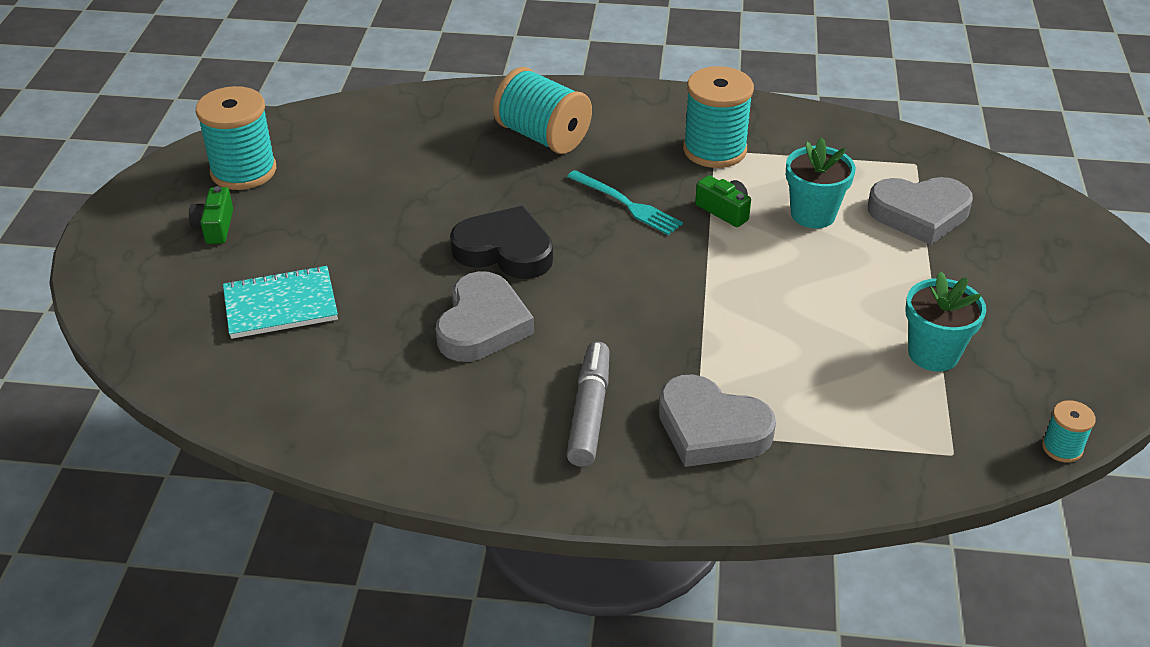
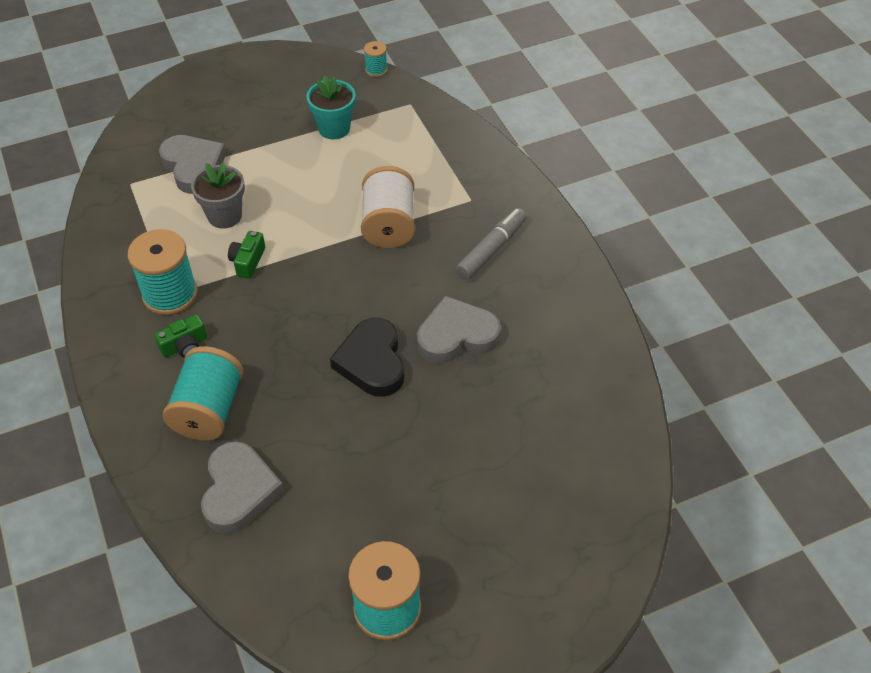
camera: 120 degrees left, 10 degrees up
green camera [189,186,233,244] -> green camera moved to [154,315,207,358]
turquoise notebook [223,265,338,339] -> none
turquoise fork [567,170,683,235] -> none
grey marker [567,342,610,467] -> grey marker turned 150 degrees clockwise [456,208,527,280]
grey heart [659,374,776,467] -> grey heart moved to [201,441,284,534]
turquoise flower pot [786,137,856,228] -> grey flower pot [191,162,245,229]
none -> white spool [361,166,415,248]

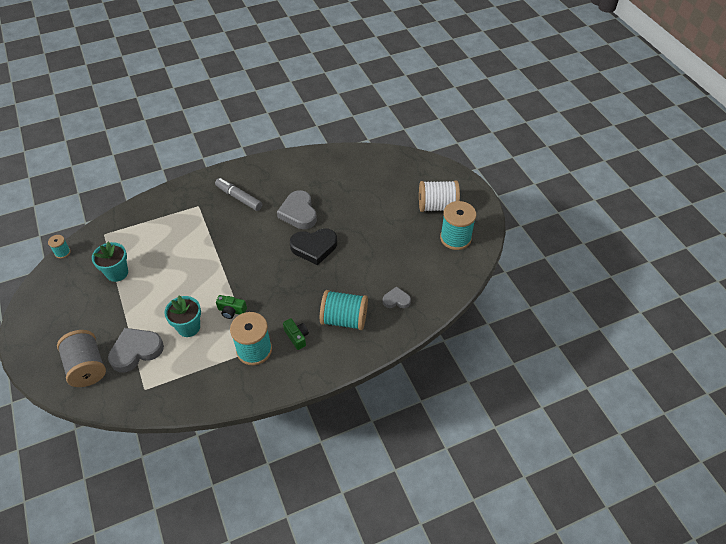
camera: 90 degrees left, 0 degrees up
grey flower pot [191,162,245,229] -> turquoise flower pot [164,296,201,337]
grey heart [201,441,284,534] -> grey heart [383,286,411,308], size x0.56
white spool [361,166,415,248] -> white spool moved to [419,181,460,212]
none -> grey spool [57,330,106,387]

